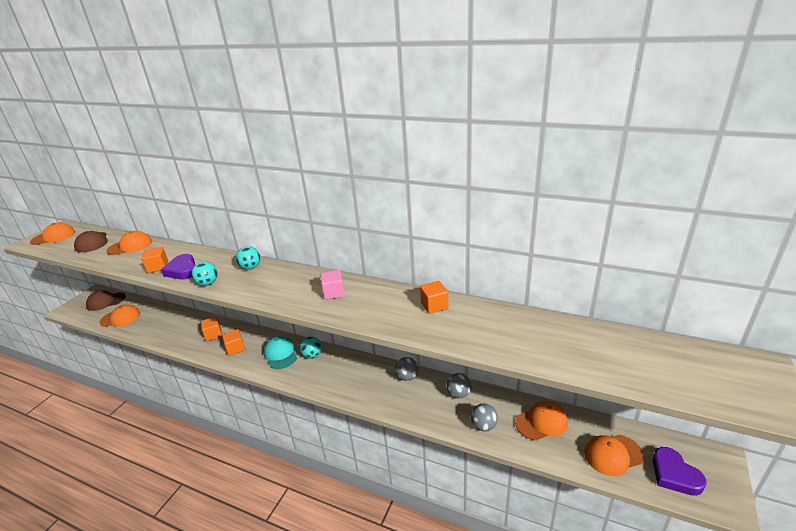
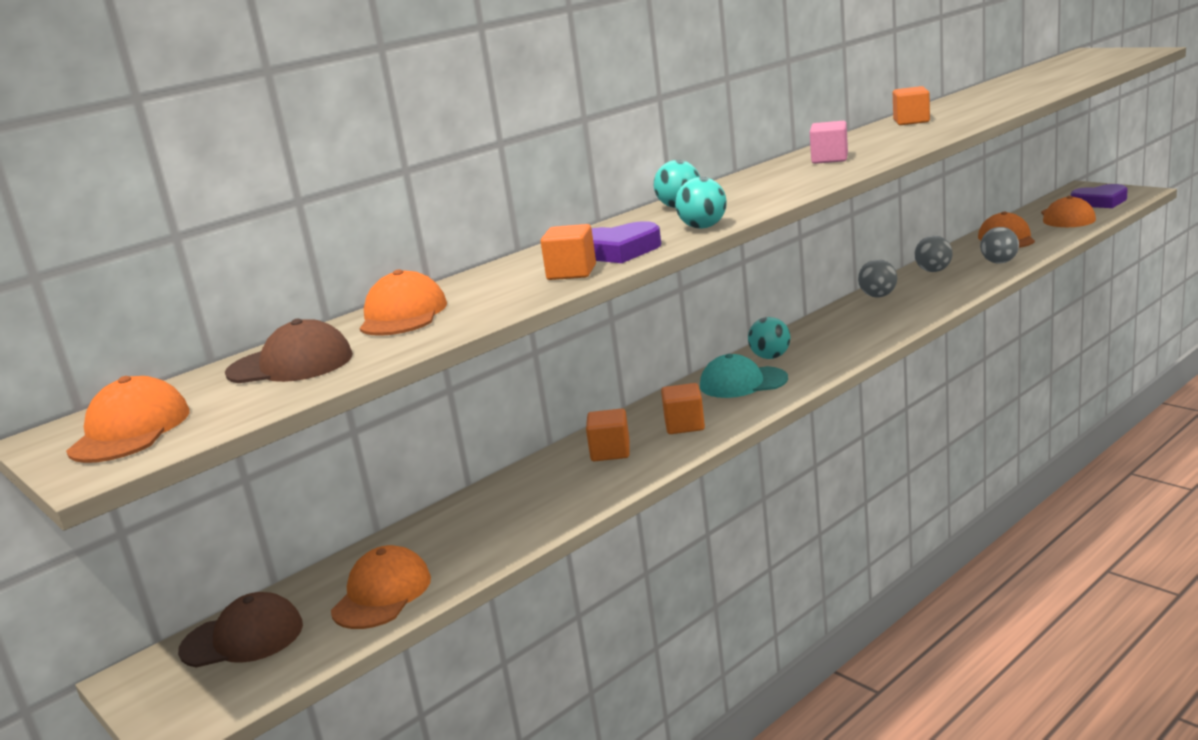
camera: 65 degrees left, 10 degrees down
brown cap [86,291,126,311] -> brown cap turned 105 degrees counterclockwise [178,592,303,668]

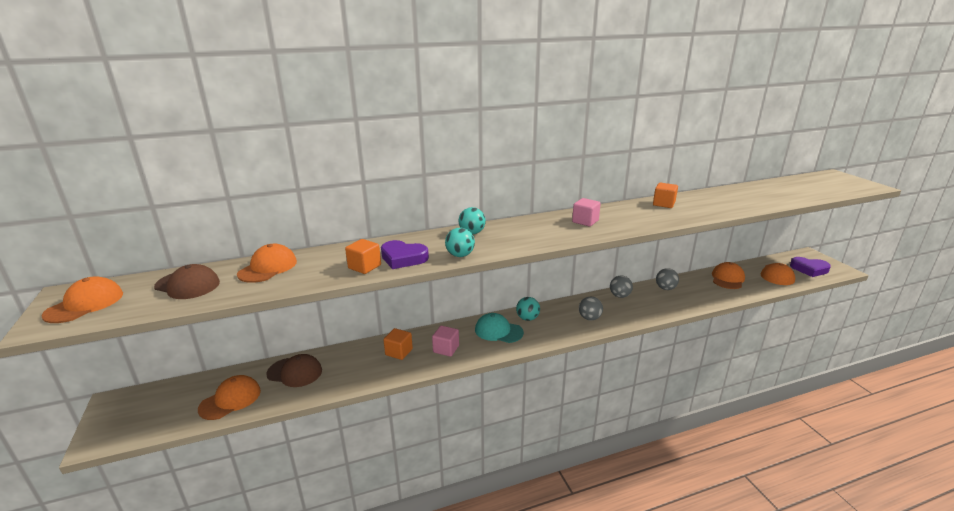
camera: 20 degrees right, 5 degrees up
brown cap [178,592,303,668] -> brown cap moved to [266,354,322,387]
orange cube [661,383,705,434] -> pink cube [432,326,459,357]
grey ball [980,227,1019,264] -> grey ball moved to [579,297,603,320]

